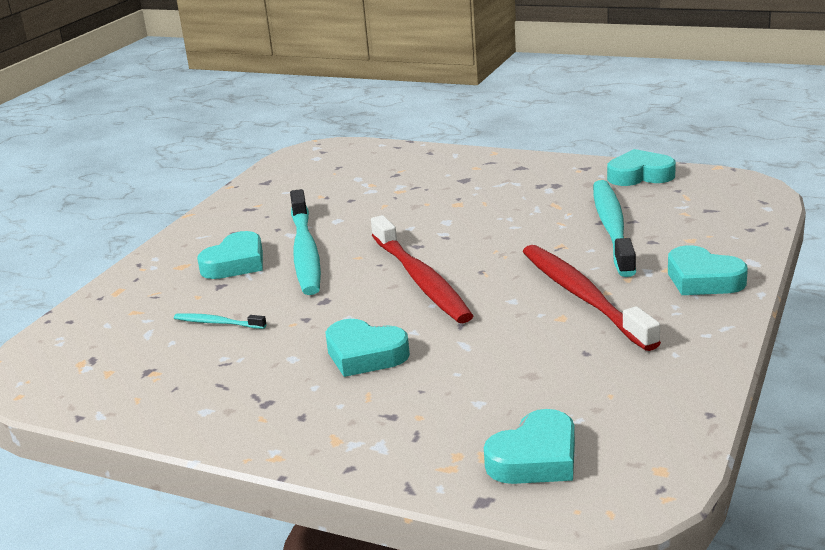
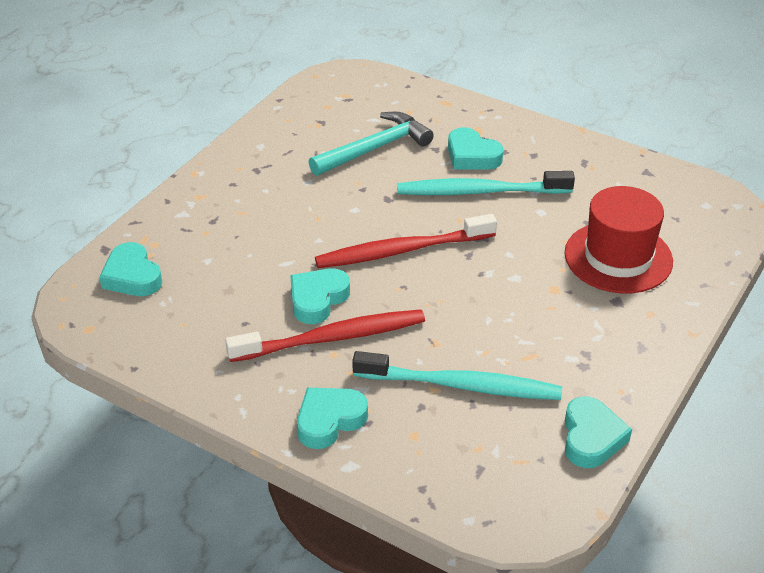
camera: 95 degrees right, 15 degrees up
turquoise toothbrush [174,313,267,329] -> turquoise hammer [309,112,434,176]
turquoise heart [325,319,410,377] -> turquoise heart moved to [290,268,350,324]
none -> red hat [564,186,673,294]

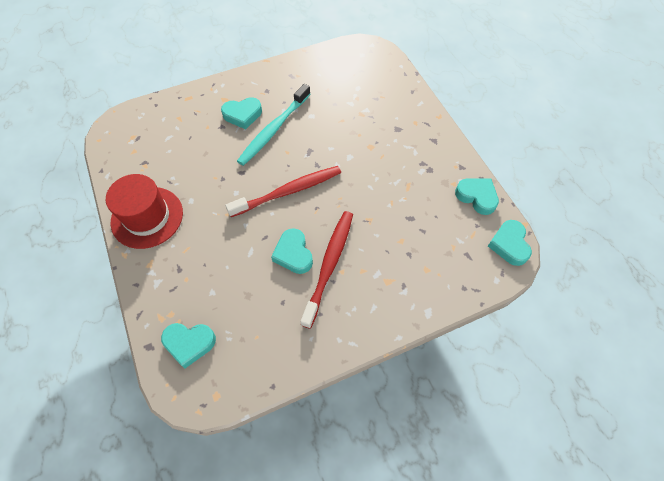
camera: 55 degrees left, 20 degrees up
turquoise heart [297,387,368,449] -> turquoise heart moved to [488,220,532,266]
turquoise hammer [309,112,434,176] -> none
red toothbrush [315,214,497,268] -> red toothbrush turned 135 degrees counterclockwise [225,166,341,217]
turquoise toothbrush [352,351,562,400] -> none
red hat [564,186,673,294] -> red hat moved to [106,174,183,249]

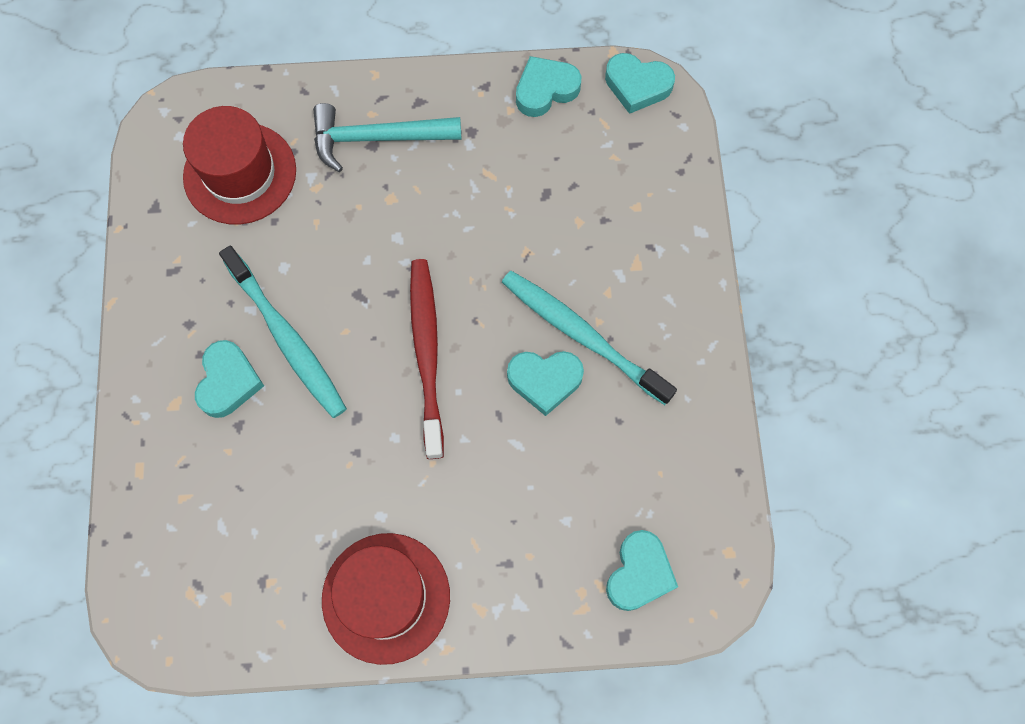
camera: 70 degrees left, 10 degrees up
red toothbrush [300,211,353,329] -> turquoise toothbrush [502,271,677,405]
none -> red hat [183,106,296,225]
none -> turquoise hammer [313,103,461,172]

